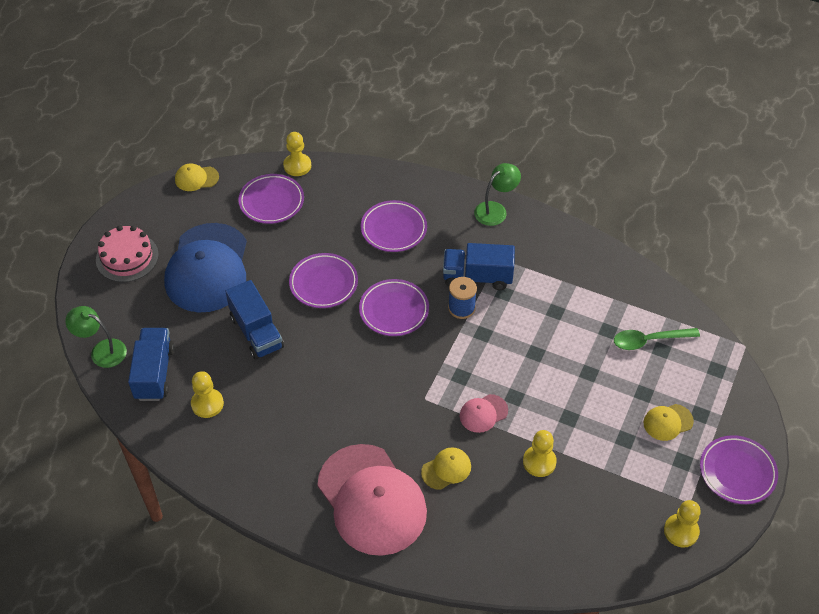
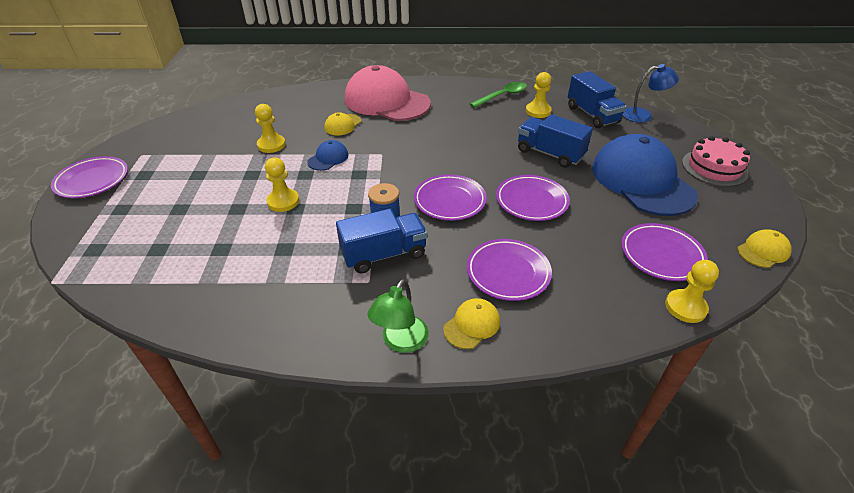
camera: 155 degrees right, 10 degrees down
green lamp [65,306,127,368] -> blue lamp [623,64,679,123]
pink cap [460,394,508,433] -> blue cap [307,140,349,171]
green spoon [614,328,700,350] -> green spoon moved to [470,82,527,108]
yellow cap [644,404,694,441] -> yellow cap moved to [443,298,500,349]
yellow pawn [664,500,701,548] -> yellow pawn moved to [265,157,299,212]

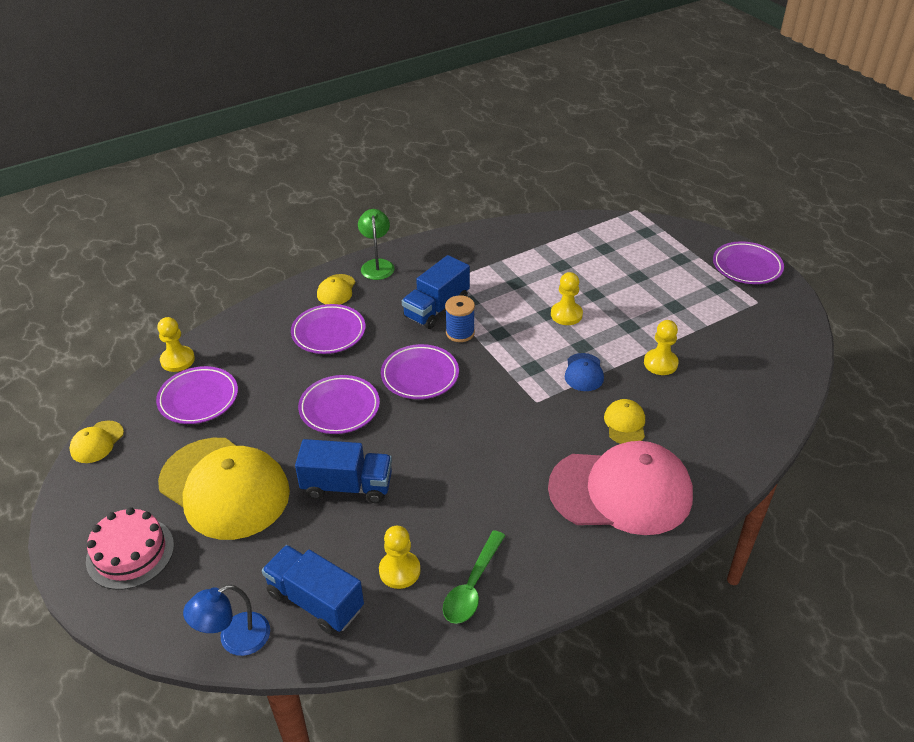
camera: 150 degrees right, 0 degrees up
blue cap [592,134,698,216] -> yellow cap [158,438,290,540]

